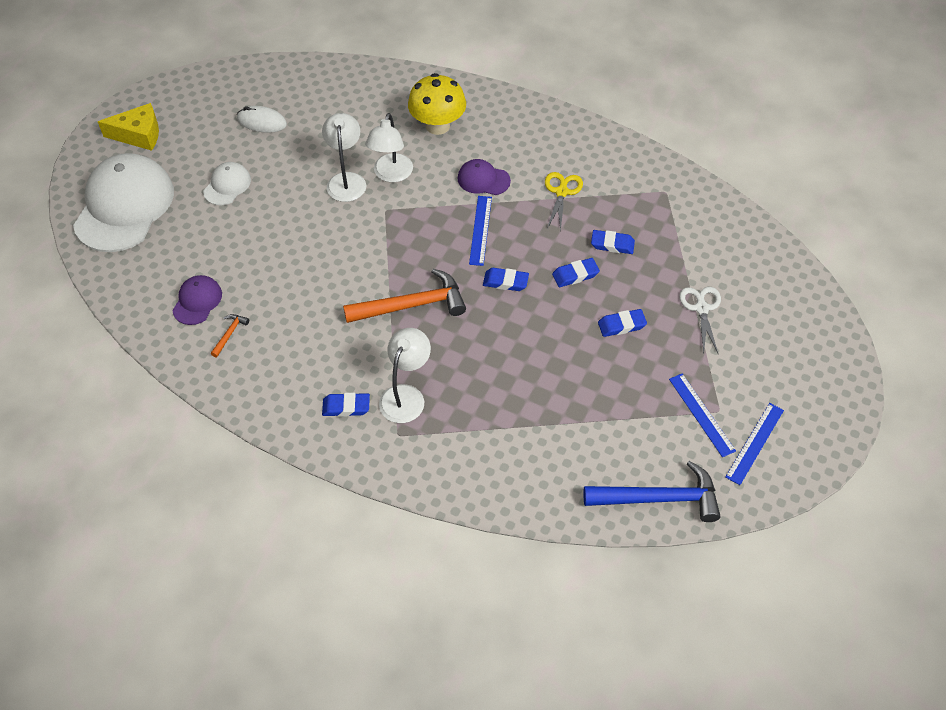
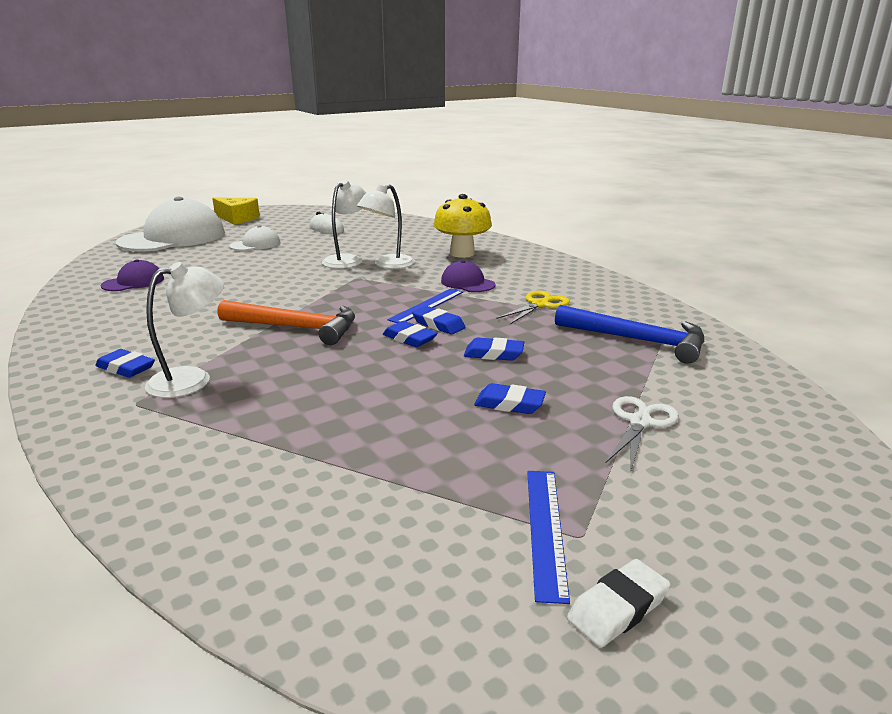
camera: 30 degrees right, 30 degrees down
orange hammer [211,314,249,357] -> none
blue hammer [583,461,721,522] -> blue hammer moved to [555,305,704,364]
blue eraser [591,230,635,254] -> blue eraser moved to [412,306,466,334]
blue ruler [725,403,784,485] -> white eraser [567,559,671,648]

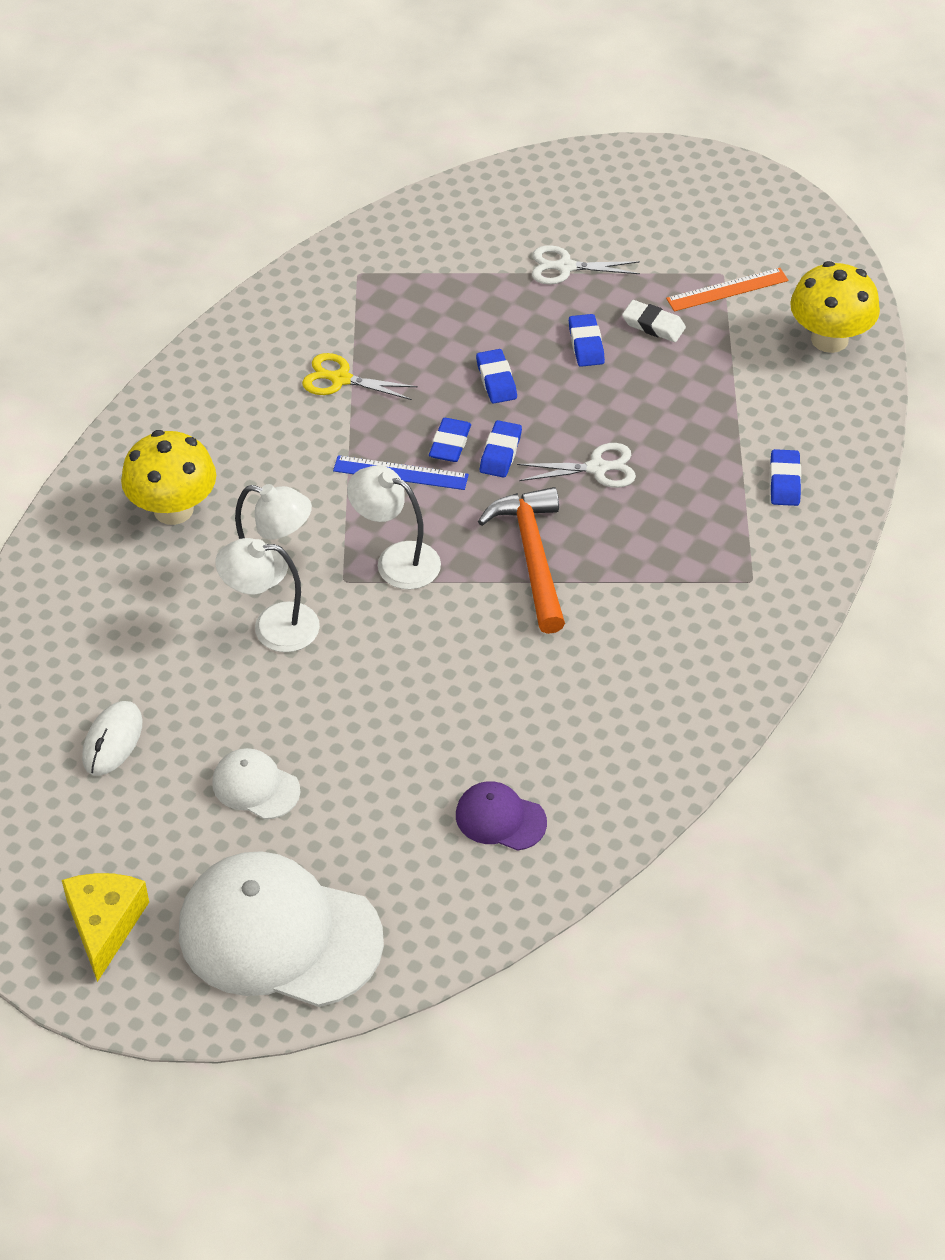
camera: 115 degrees left, 25 degrees up
blue eraser [95,349,155,378] -> blue eraser moved to [770,449,801,506]
white lamp [145,262,224,398] -> white lamp moved to [347,465,441,589]
purple cap [441,260,496,292] -> none
blue ruler [527,471,570,604] -> orange ruler [666,268,789,311]
blue hammer [555,305,704,364] -> none
white eraser [567,559,671,648] -> white eraser moved to [622,300,686,342]
none -> white scissors [517,443,636,488]
none -> yellow mushroom [790,261,880,353]

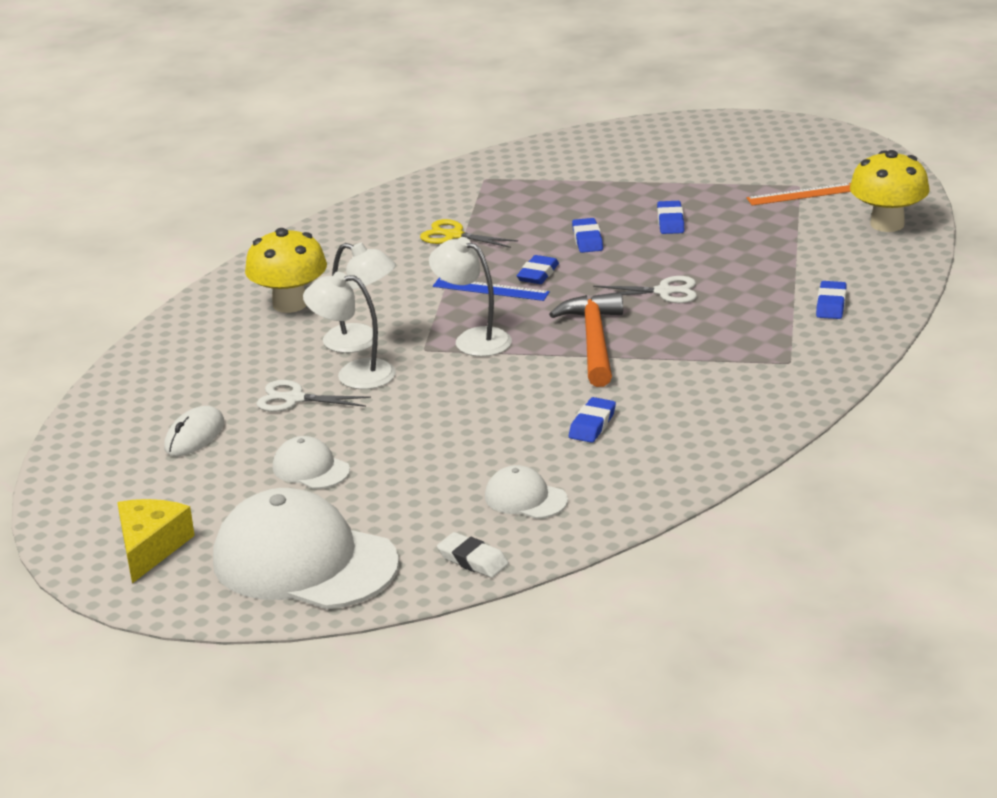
camera: 10 degrees right, 20 degrees down
purple cap [456,781,547,851] -> white cap [485,465,568,519]
blue eraser [480,420,522,478] -> blue eraser moved to [569,397,616,443]
white scissors [532,245,640,284] -> white scissors moved to [257,380,371,412]
white eraser [622,300,686,342] -> white eraser moved to [437,532,509,578]

